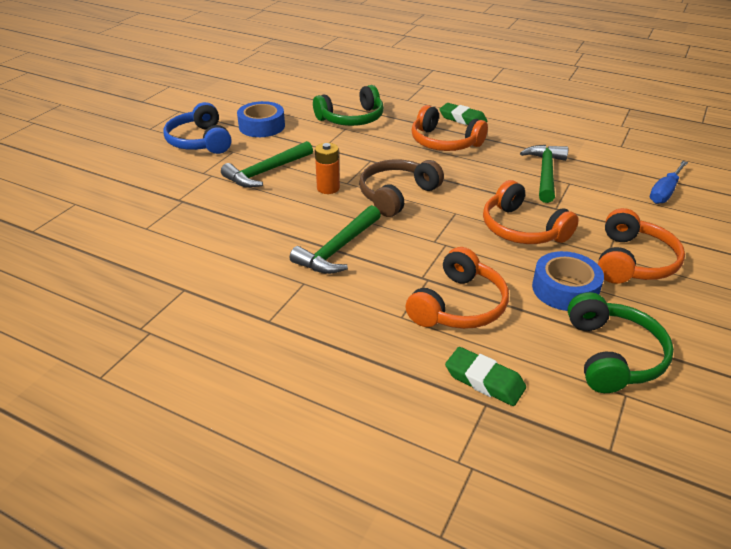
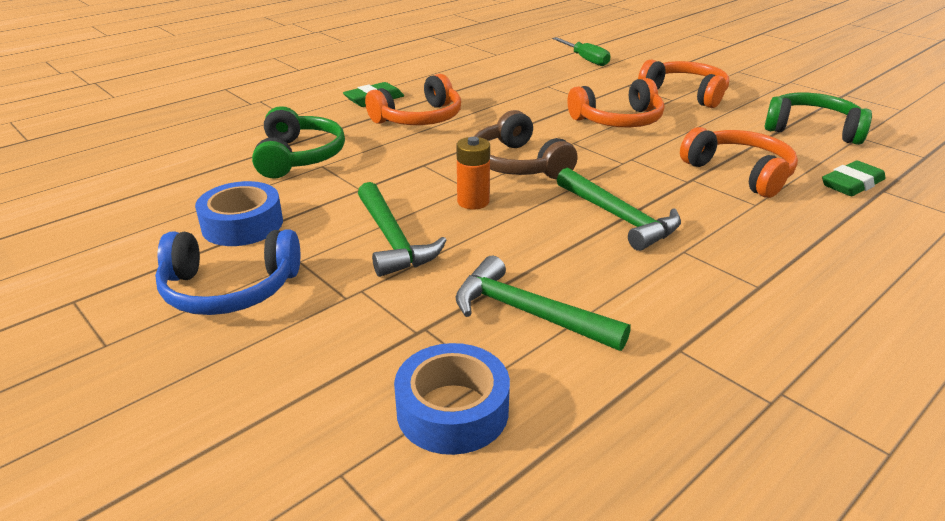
camera: 70 degrees left, 5 degrees down
green hammer [520,145,569,203] -> green hammer moved to [455,256,631,351]
blue tape [532,251,604,311] -> blue tape moved to [394,343,510,455]
blue screwdriver [650,161,688,204] -> green screwdriver [552,37,610,66]

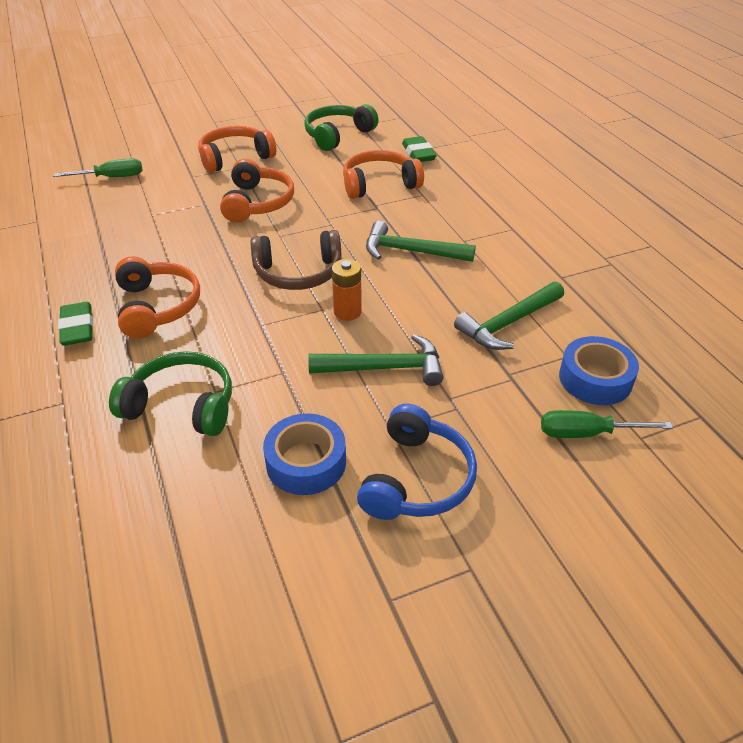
camera: 70 degrees left, 10 degrees up
green hammer [557,167,681,251] -> green hammer turned 150 degrees counterclockwise [366,221,476,262]
none -> green screwdriver [541,410,673,438]

